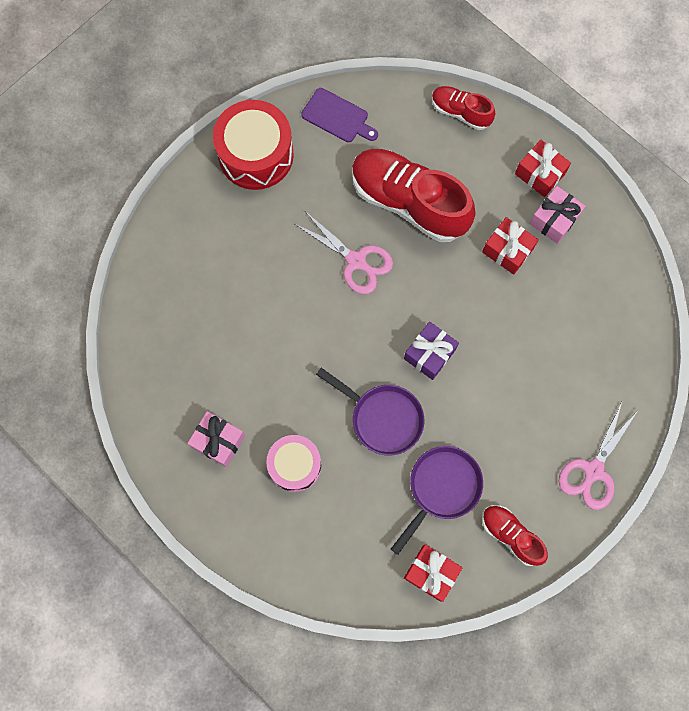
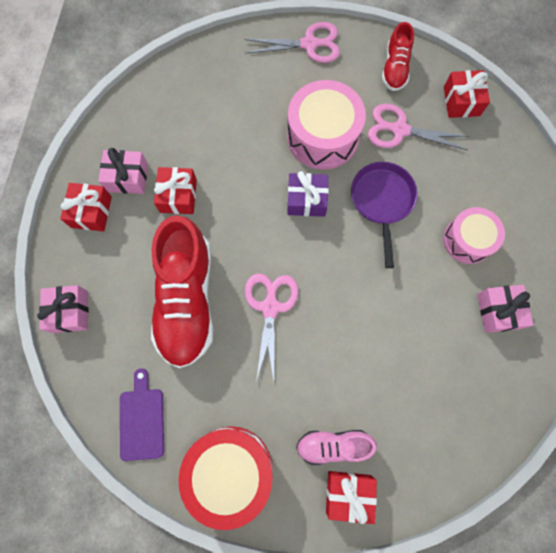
camera: 125 degrees left, 0 degrees up
purple pan [391,446,483,555] -> pink scissors [368,104,470,150]
red shoe [432,86,495,130] -> pink gift [37,285,88,333]
none -> pink drum [287,80,366,170]
none -> pink shoe [296,430,377,465]
none -> red gift [326,471,377,524]

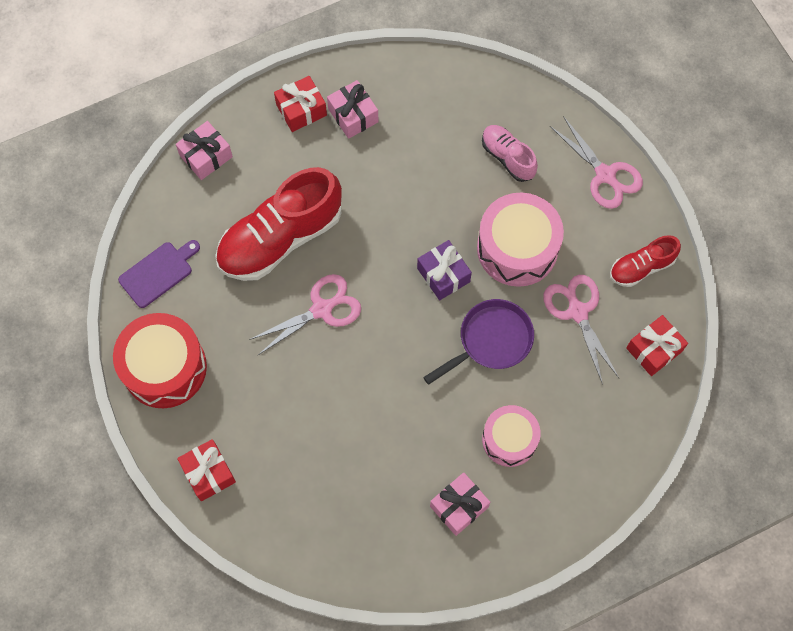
camera: 55 degrees right, 5 degrees down
red gift [154,167,197,214] -> none
pink shoe [296,430,377,465] -> pink shoe moved to [482,125,538,182]

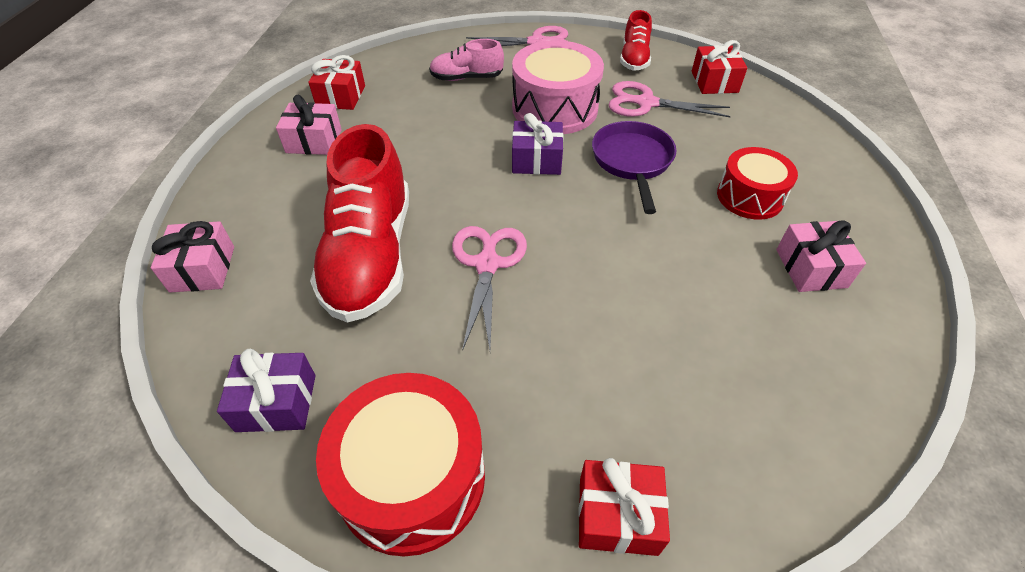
camera: 55 degrees left, 20 degrees down
purple cutting board [118,240,200,308] -> purple gift [217,349,315,432]
red gift [274,76,327,132] -> red gift moved to [308,55,365,110]
pink drum [482,405,541,467] -> red drum [717,147,798,220]

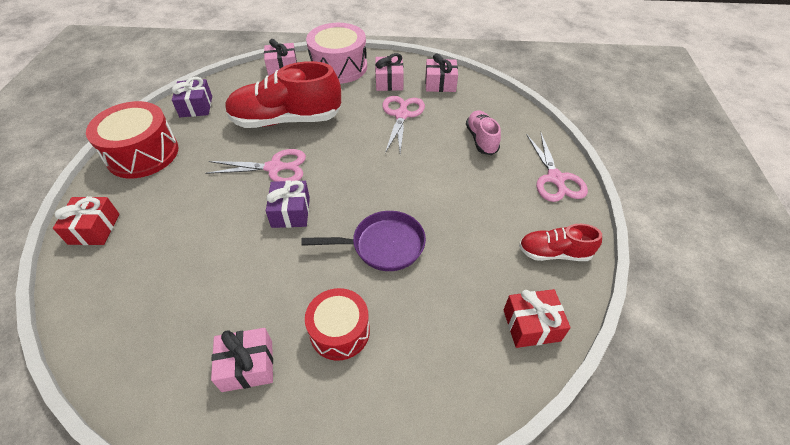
camera: 85 degrees right, 0 degrees up
red gift [308,55,365,110] -> pink gift [425,53,458,92]
pink drum [512,40,604,134] -> pink drum moved to [306,23,367,84]
purple gift [512,113,564,175] -> purple gift moved to [266,180,310,228]
pink scissors [609,81,731,117] -> pink scissors moved to [382,96,425,153]

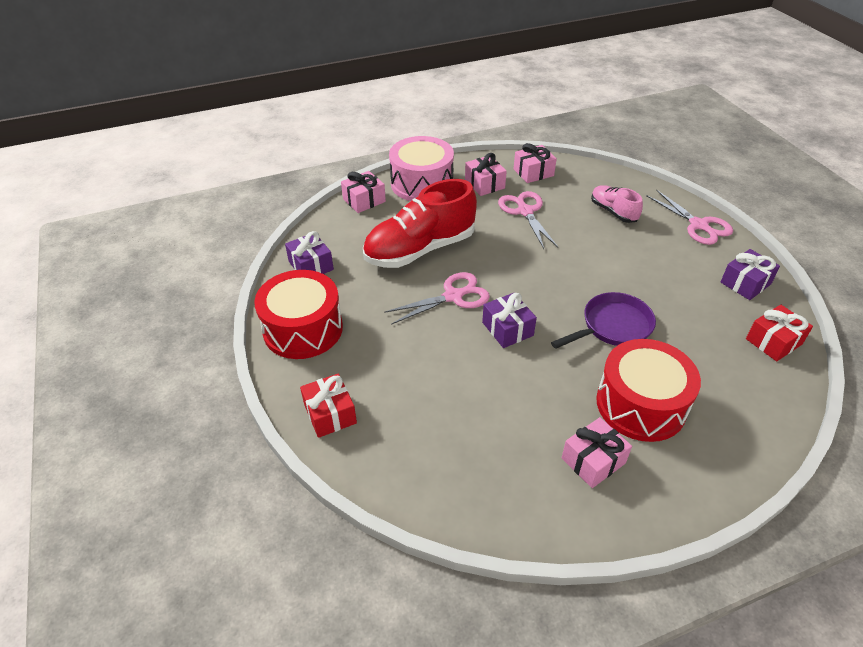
camera: 25 degrees left, 5 degrees down
red drum [305,288,370,361] -> red drum [596,339,701,442], size x1.55
red shoe [519,224,602,261] -> purple gift [721,249,780,300]

